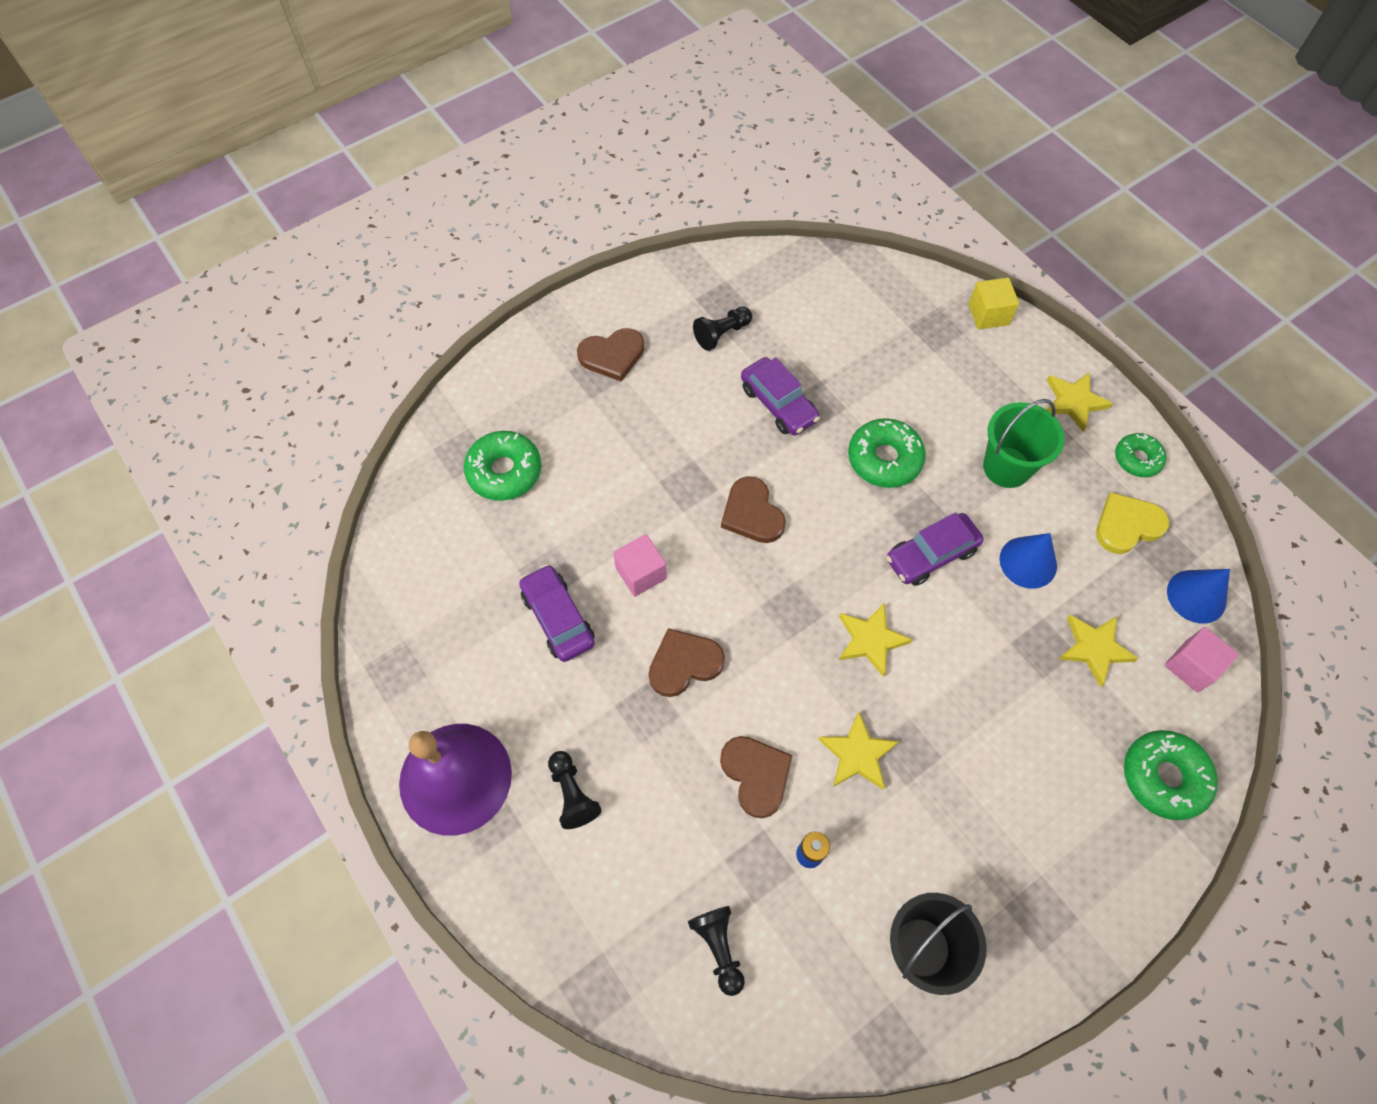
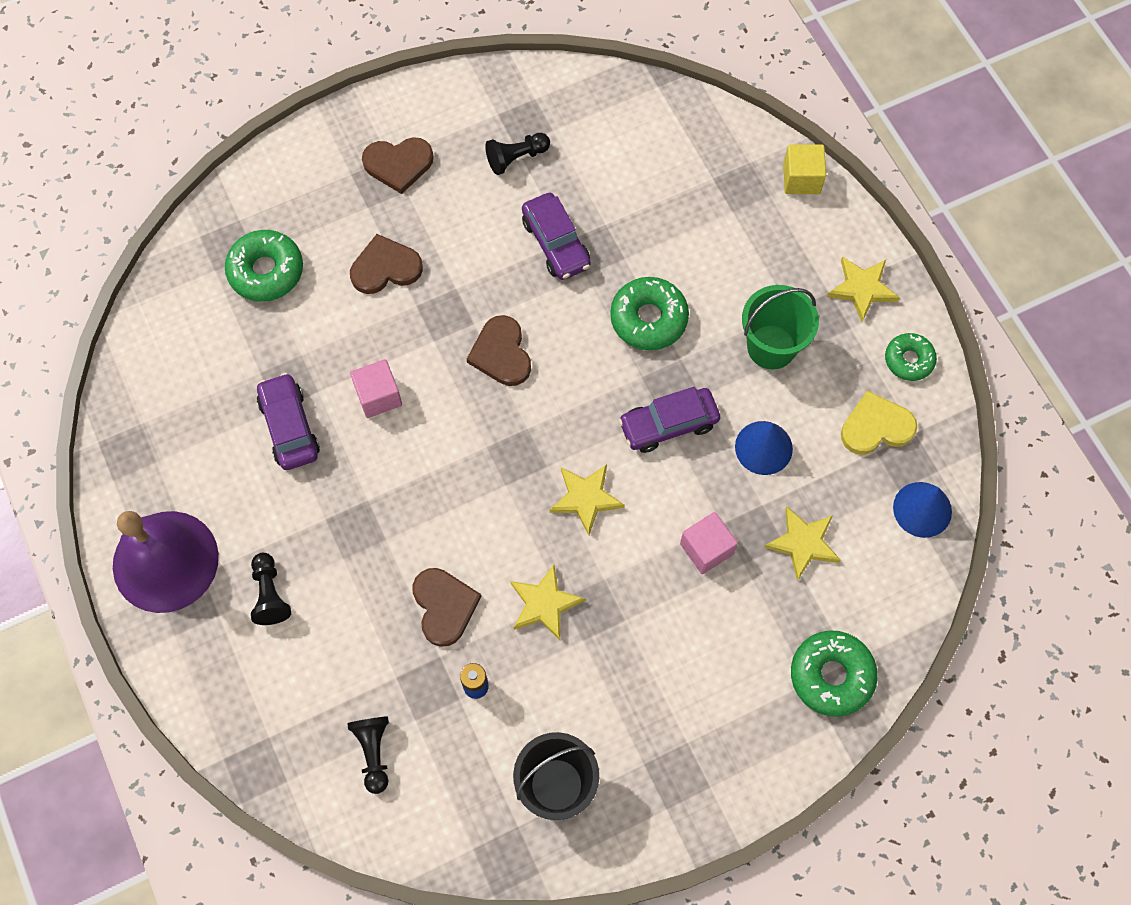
camera: 10 degrees right, 5 degrees up
brown heart [648,628,725,697] -> brown heart moved to [350,234,423,294]
pink cube [1165,627,1239,692] -> pink cube moved to [680,512,738,574]

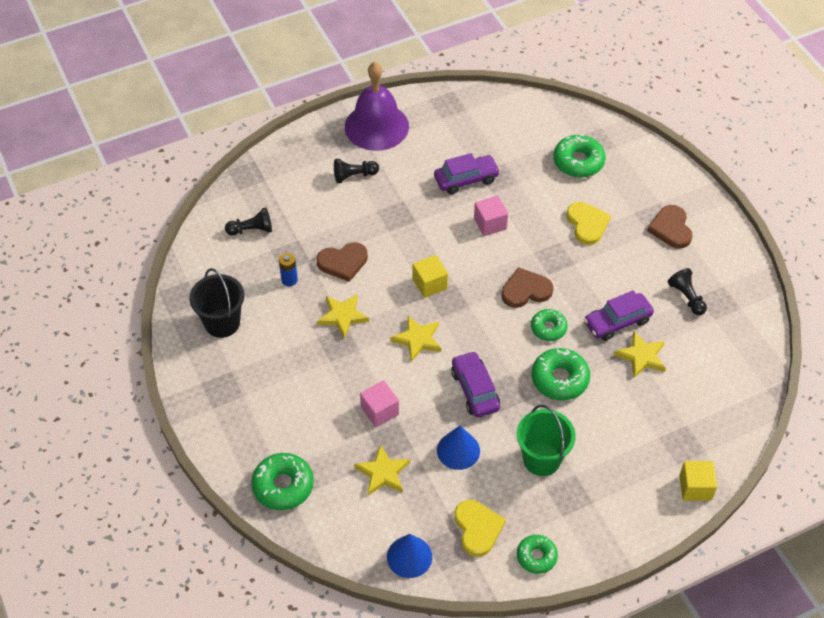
camera: 90 degrees right, 15 degrees down
brown heart [350,234,423,294] -> yellow heart [566,202,611,245]
yellow star [827,257,899,322] -> yellow star moved to [614,331,666,378]
none -> yellow cube [413,255,448,298]
none -> green donut [531,309,568,341]

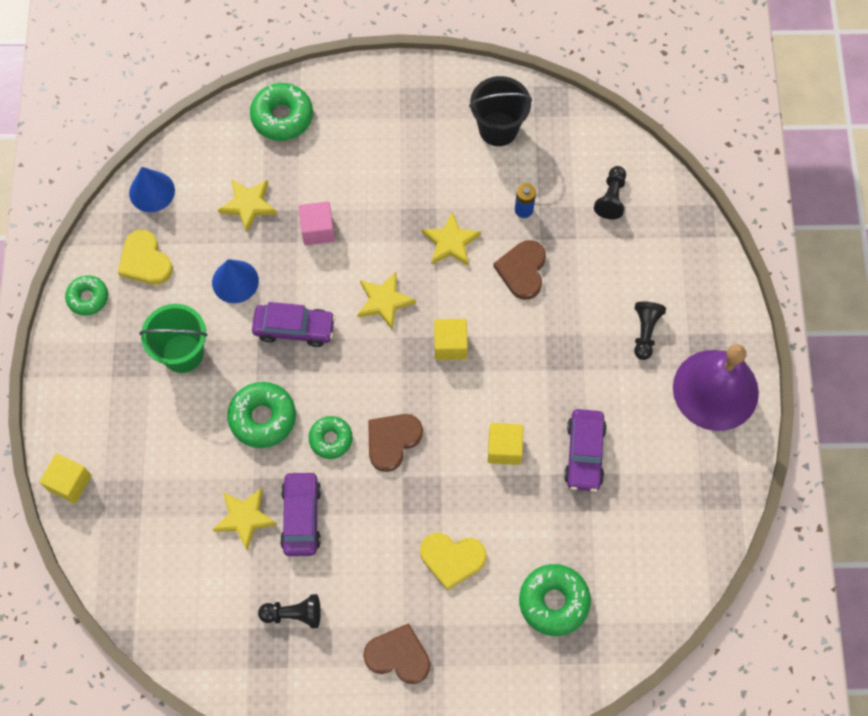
camera: 115 degrees right, 15 degrees up
yellow heart [454,500,506,557] -> yellow heart turned 45 degrees clockwise [118,230,173,285]
pink cube [474,195,508,236] -> yellow cube [488,423,524,465]
brown heart [501,267,553,308] -> brown heart turned 150 degrees counterclockwise [368,414,423,472]

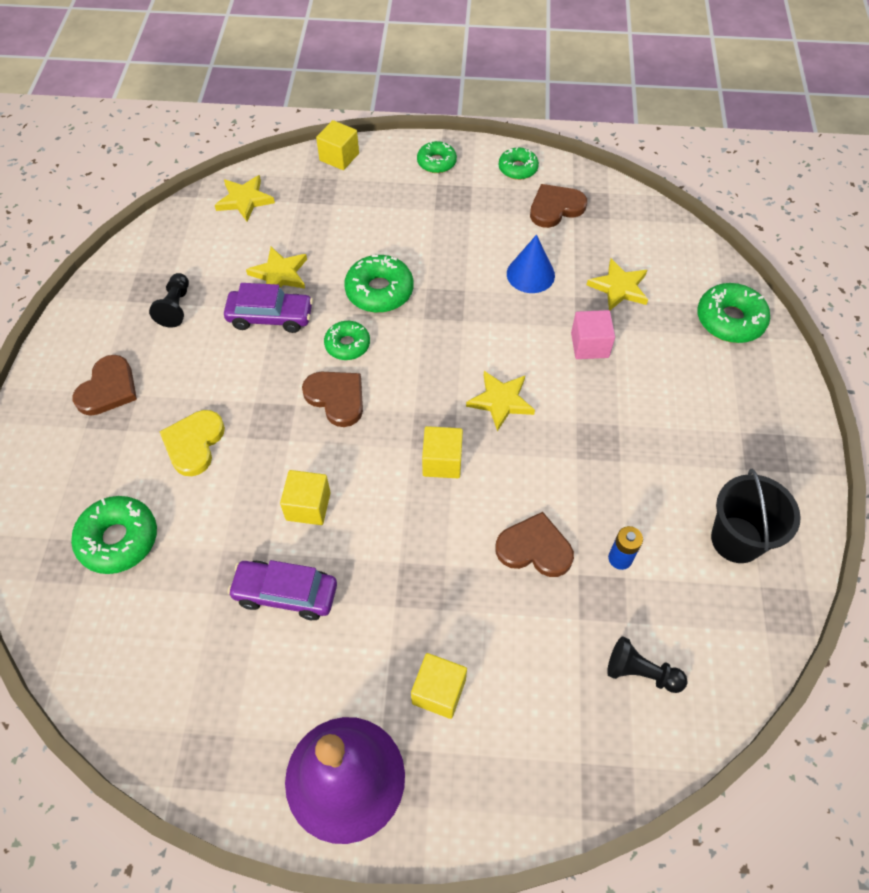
camera: 95 degrees right, 10 degrees down
yellow heart [118,230,173,285] -> brown heart [530,184,587,228]
blue cone [129,167,175,212] -> none
green bucket [139,304,208,373] -> none
purple car [252,302,336,347] -> none
yellow star [422,212,481,266] -> yellow star moved to [215,175,275,222]
black pawn [634,301,666,360] -> yellow cube [411,653,467,719]
none -> green donut [417,141,457,173]

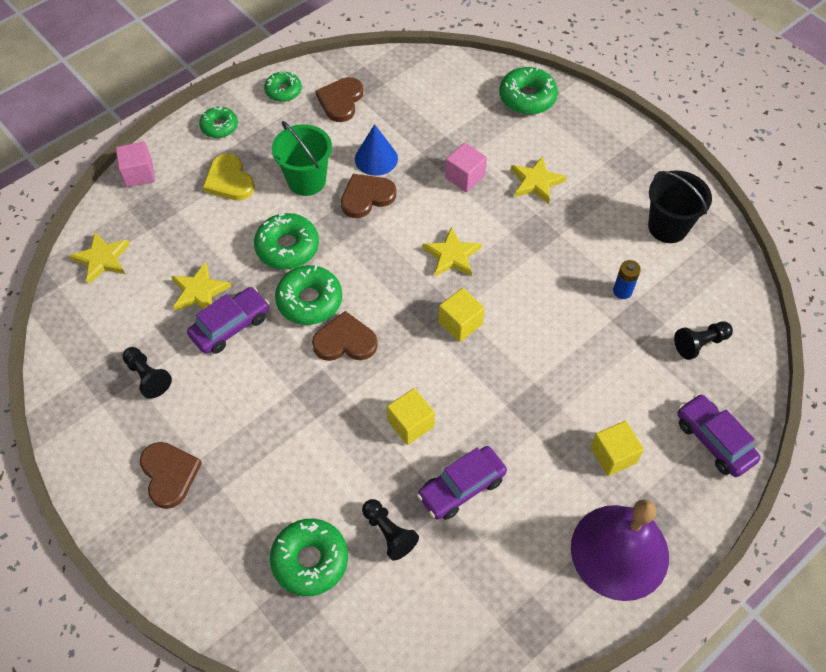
camera: 45 degrees left, 0 degrees up
yellow heart [159,410,225,476] -> yellow heart moved to [203,153,255,200]
yellow cube [316,120,359,170] -> pink cube [116,142,155,187]
green donut [324,321,370,360] -> green donut [275,265,342,325], size x1.56
brown heart [495,512,574,577] -> brown heart moved to [341,174,396,218]
yellow star [587,259,648,311] -> yellow star moved to [511,156,567,204]
none -> green bucket [272,121,332,196]
none -> black pawn [362,499,419,561]
none -> purple car [678,394,761,477]

